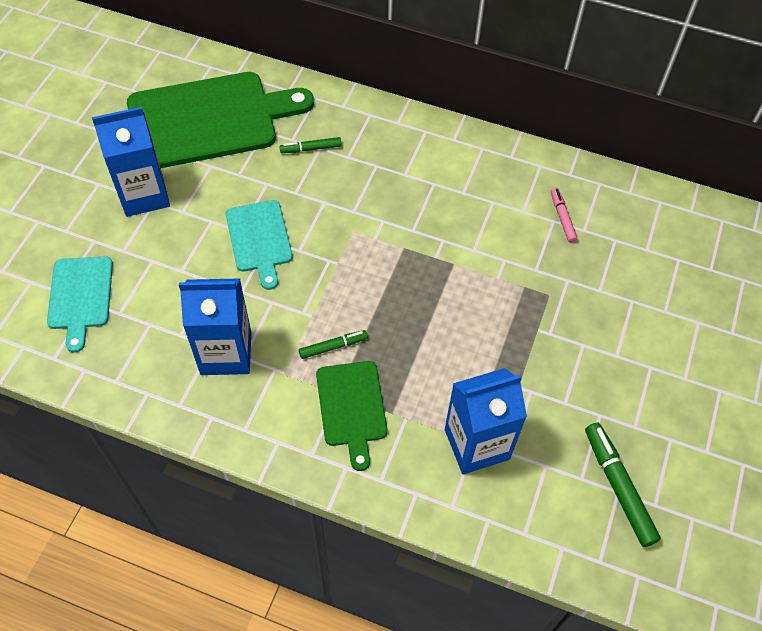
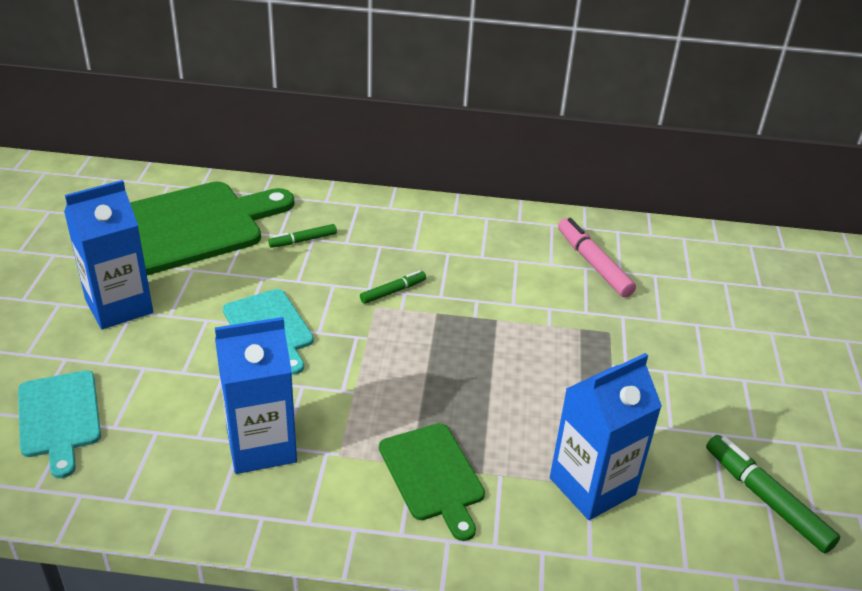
camera: 15 degrees left, 20 degrees down
green marker [299,330,368,359] -> green marker moved to [360,270,426,304]
pink marker [551,187,578,243] -> pink marker [558,218,636,298], size x1.70

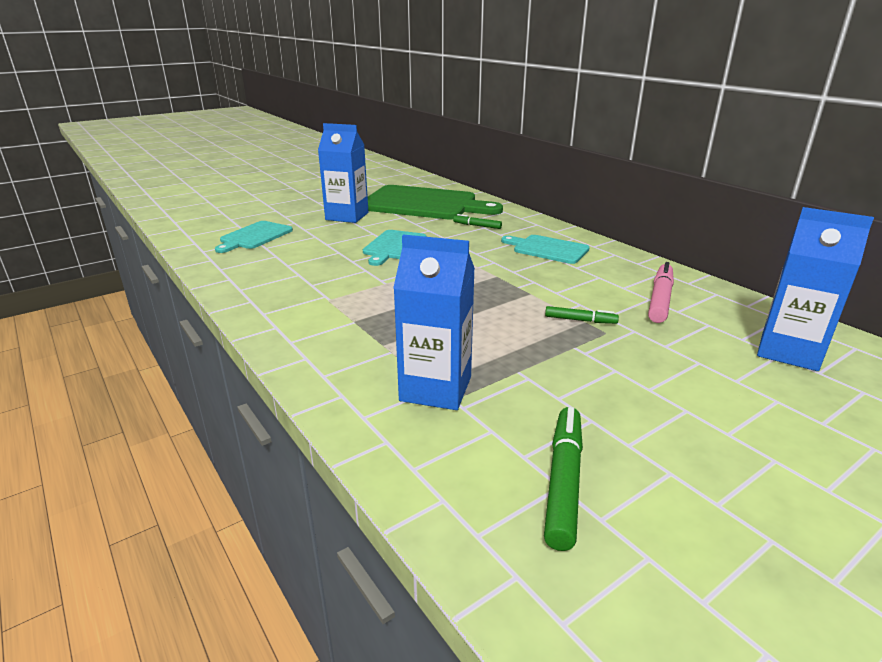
camera: 50 degrees right, 10 degrees down
blue carton [215,317,297,474] -> blue carton moved to [757,207,874,371]
green marker [360,270,426,304] -> green marker moved to [545,306,619,324]
green cutting board [379,423,485,541] -> none
none -> turquoise cutting board [501,235,590,264]

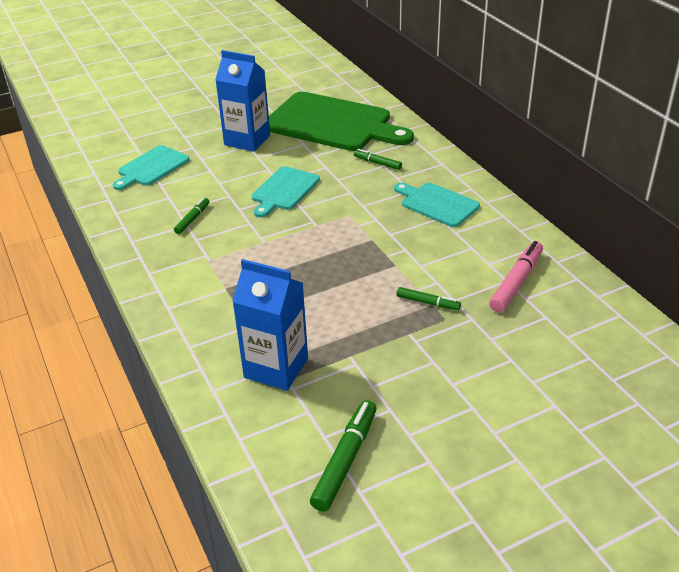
camera: 10 degrees right, 10 degrees up
blue carton [757,207,874,371] -> none
none -> green marker [174,198,209,234]

